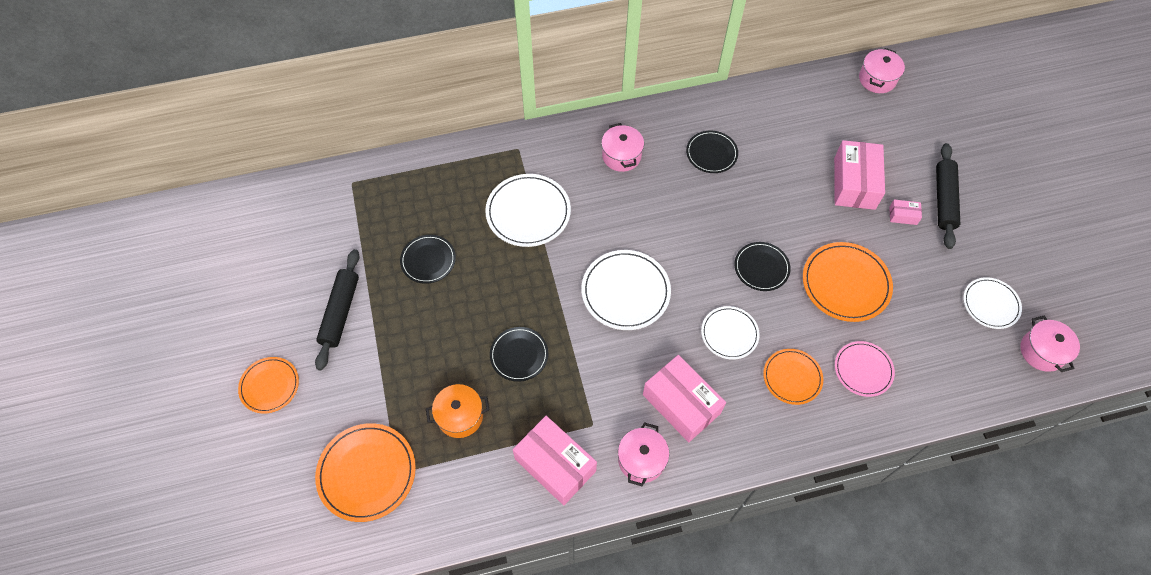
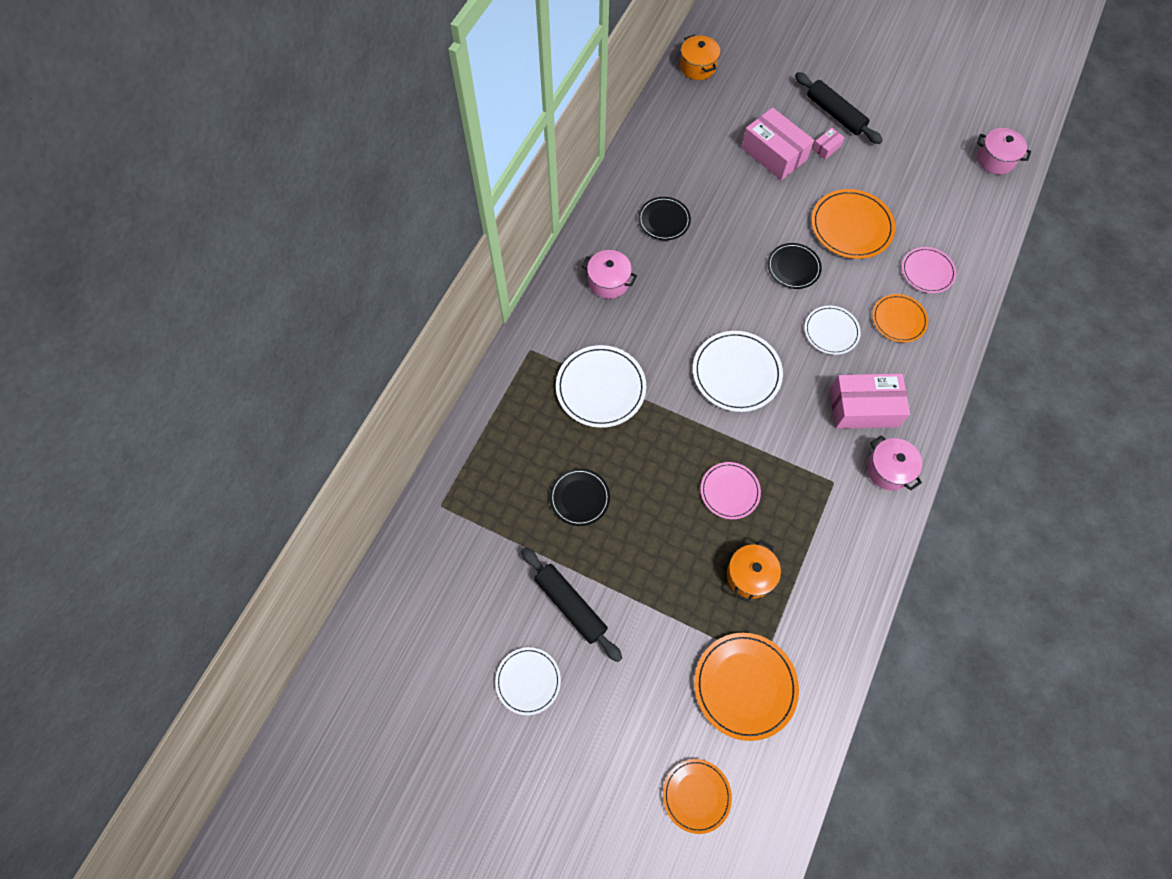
camera: 50 degrees left, 5 degrees up
orange plate [238,357,299,414] -> orange plate moved to [663,759,732,834]
black plate [490,327,548,382] -> pink plate [701,462,761,519]
pink box [513,416,597,505] -> none
pink pot [859,48,905,93] -> orange pot [680,35,720,80]
white plate [963,277,1022,329] -> white plate moved to [495,647,561,715]

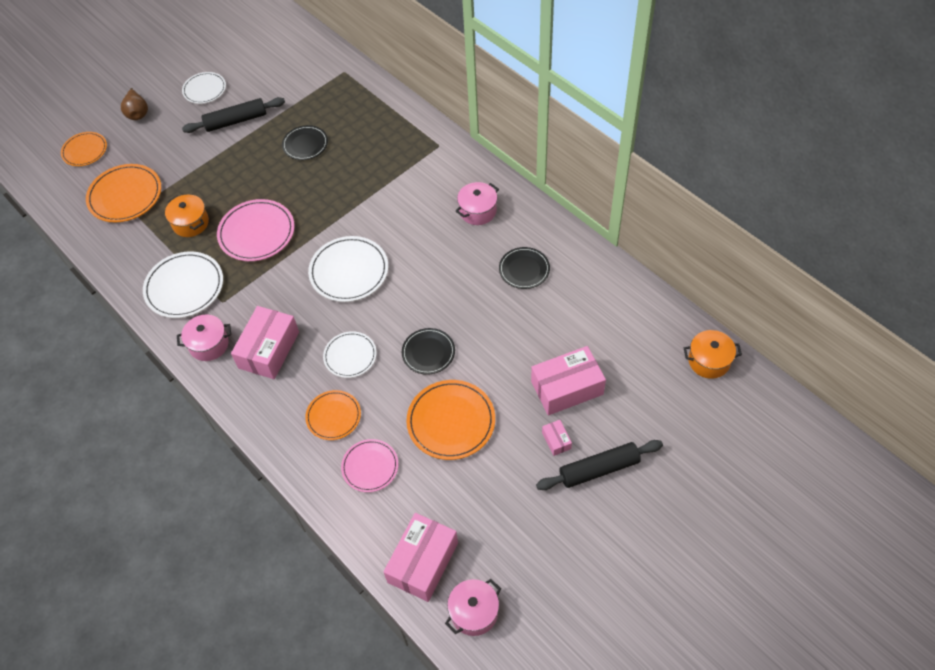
camera: 115 degrees right, 10 degrees down
white plate [556,345,646,428] -> white plate moved to [143,251,223,318]
pink plate [701,462,761,519] -> pink plate [217,199,295,261], size x1.58
none -> brown pear [121,88,148,120]
none -> pink box [383,513,458,602]

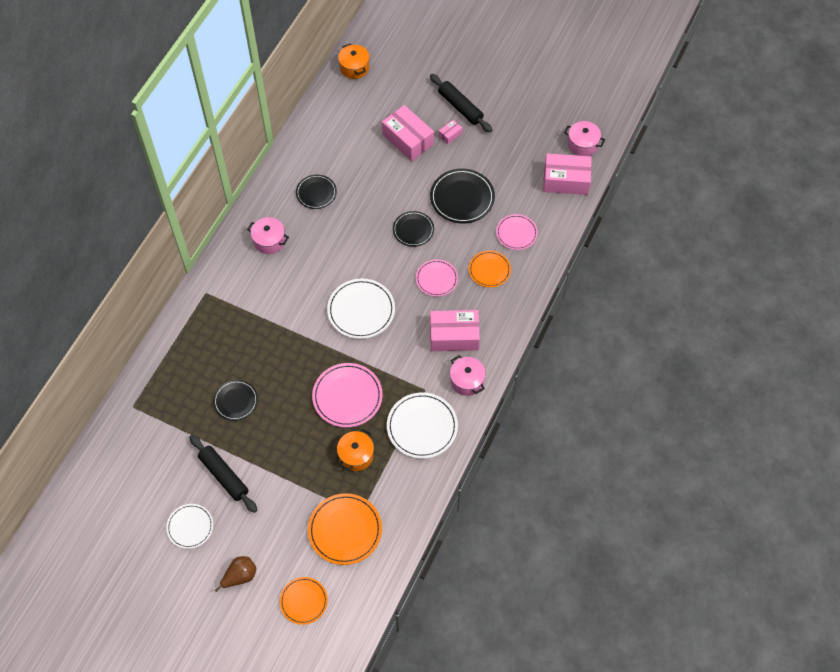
camera: 115 degrees left, 5 degrees up
white plate [323,331,377,378] -> pink plate [416,259,458,297]
orange plate [406,380,495,460] -> black plate [430,169,495,223]

